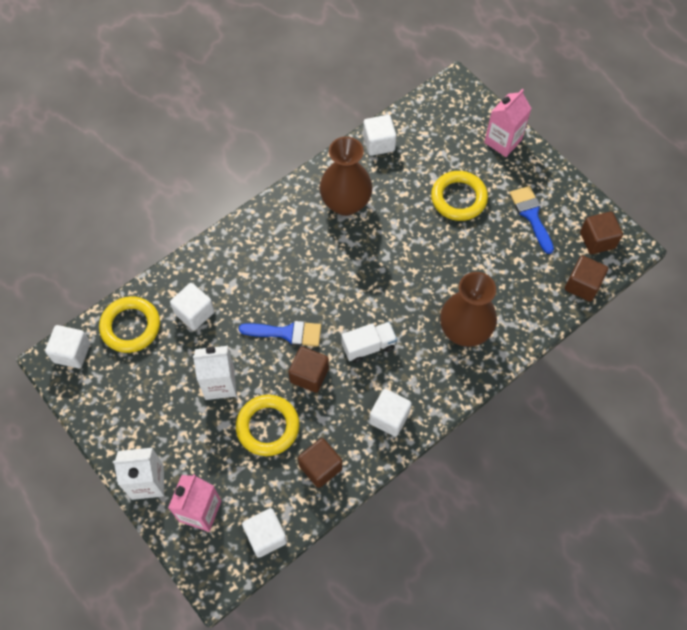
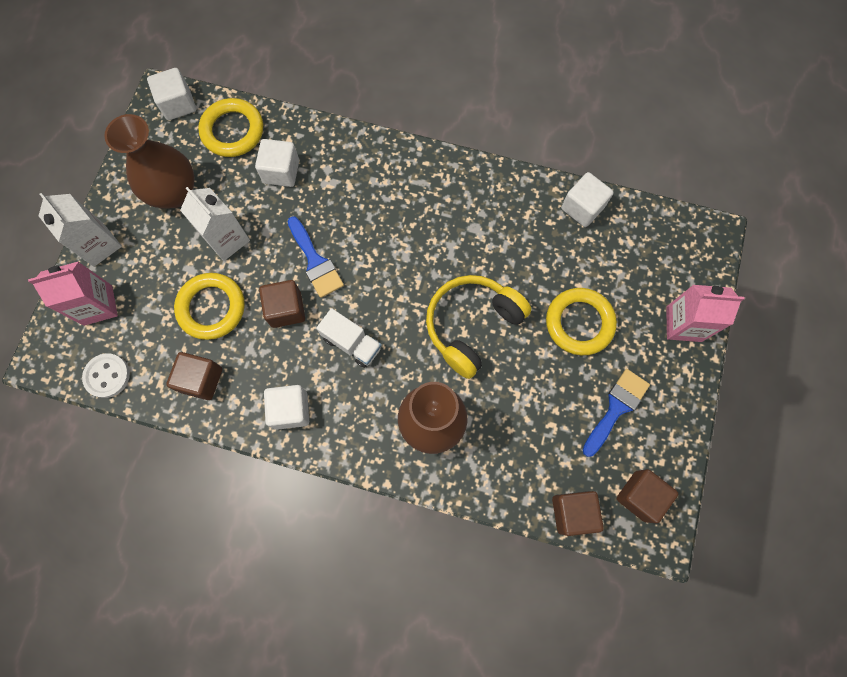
camera: 55 degrees right, 10 degrees up
white cube [242,508,287,558] -> white button [82,353,130,398]
brown vase [320,137,373,216] -> brown vase moved to [104,114,195,209]
none -> yellow headphones [426,275,531,379]

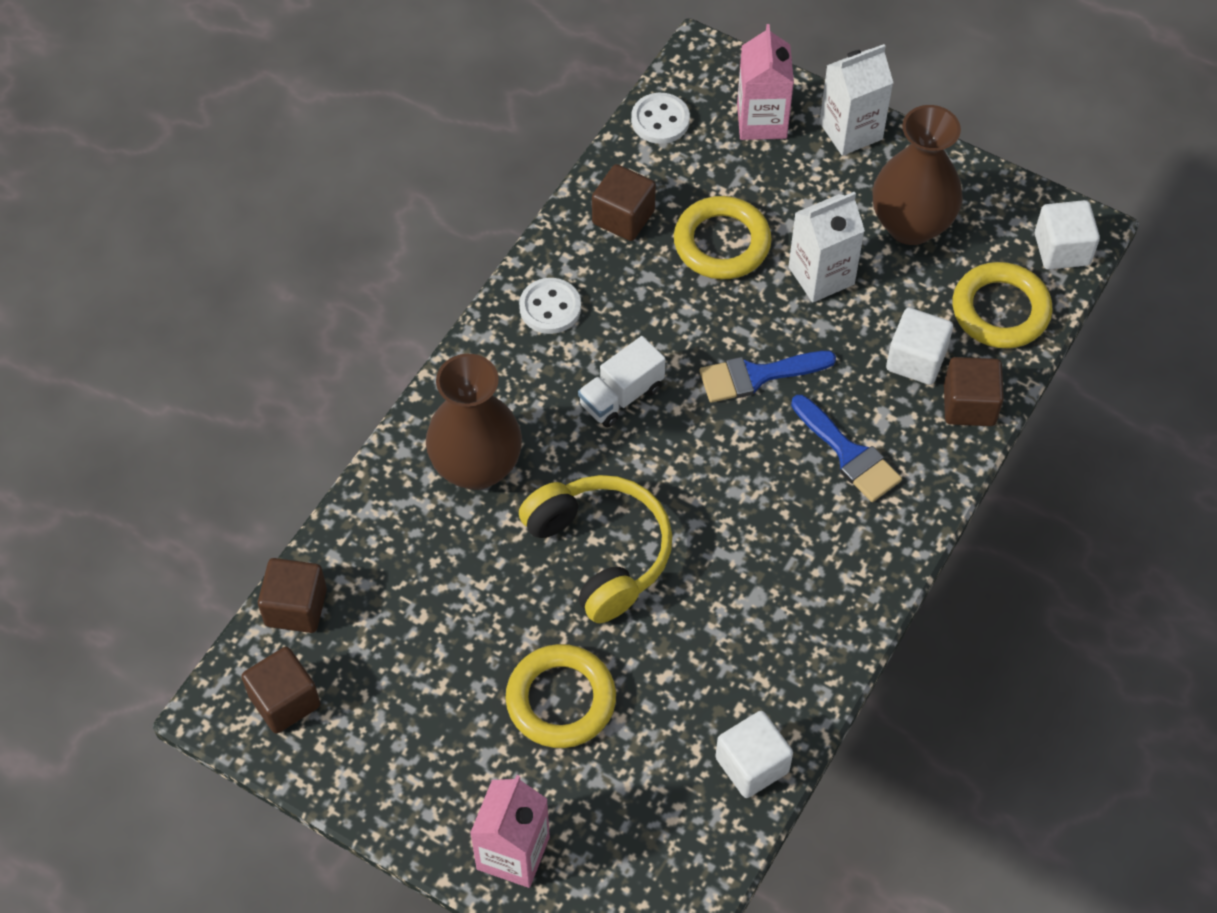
camera: 105 degrees right, 15 degrees down
brown cube [259,280,305,328] -> brown cube moved to [944,357,1004,426]
white cube [264,385,309,430] -> white button [519,278,581,334]
blue brush [583,369,650,457] -> blue brush moved to [791,395,902,502]

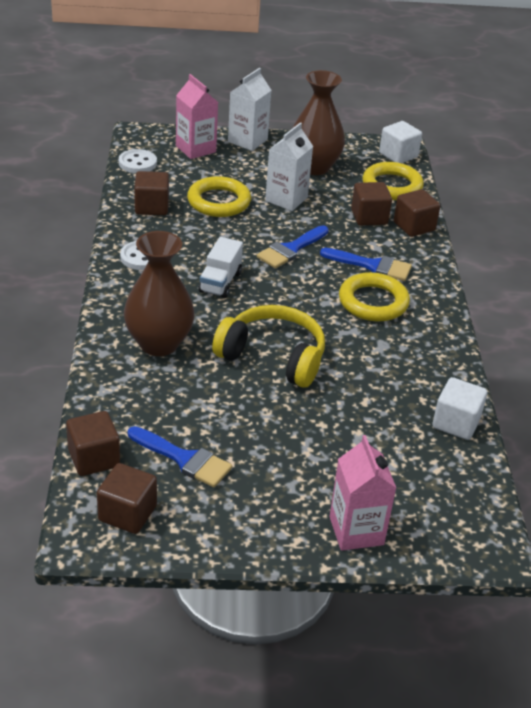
camera: 35 degrees left, 20 degrees down
yellow ring [506,644,616,748] -> yellow ring moved to [339,272,410,321]
white cube [886,308,953,385] -> brown cube [351,182,392,226]
none -> blue brush [128,426,232,488]

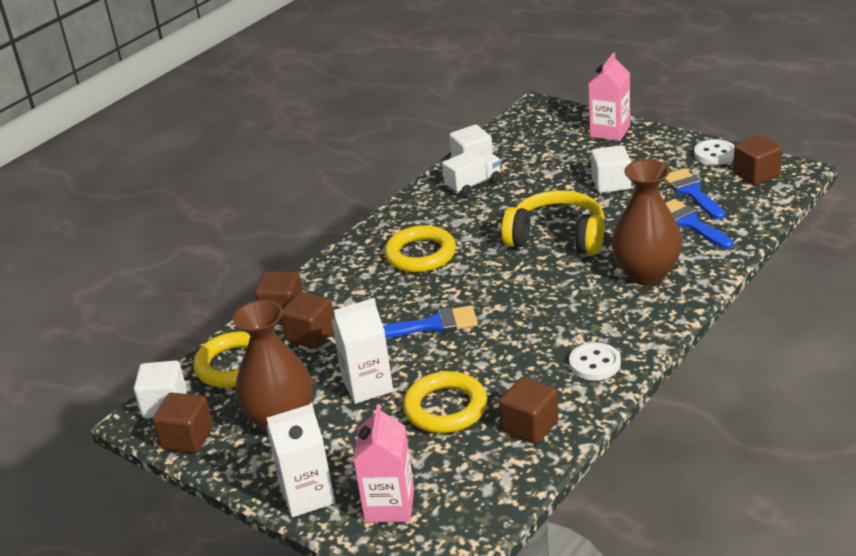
camera: 135 degrees left, 5 degrees down
brown cube [66,411,120,476] -> brown cube moved to [153,393,213,453]
white button [119,149,157,173] -> white button moved to [694,139,735,165]
white truck [199,237,243,298] -> white truck moved to [442,150,501,196]
yellow headphones [212,305,325,388] -> yellow headphones turned 135 degrees clockwise [501,190,605,255]
blue brush [320,248,412,281] -> blue brush moved to [666,199,733,249]
none -> white cube [591,145,631,193]

